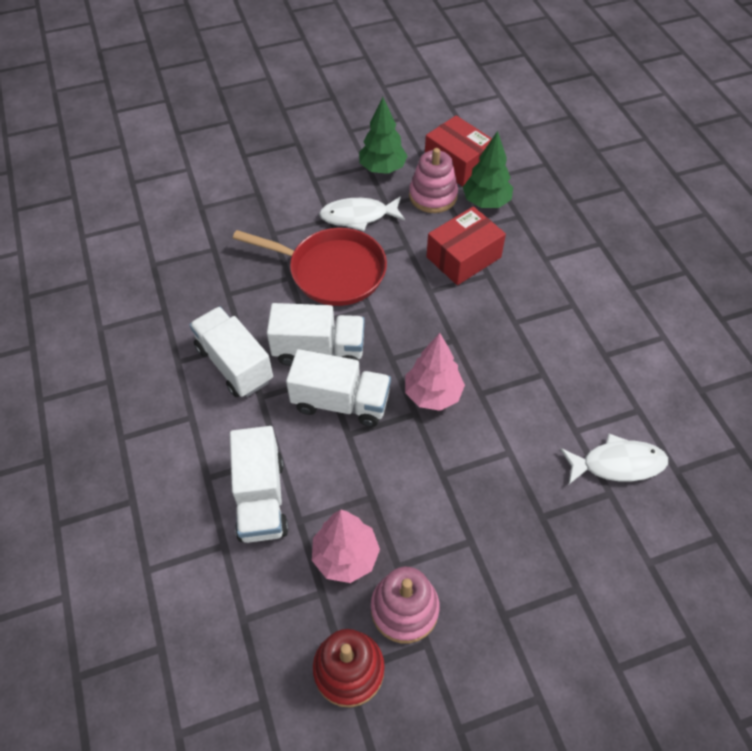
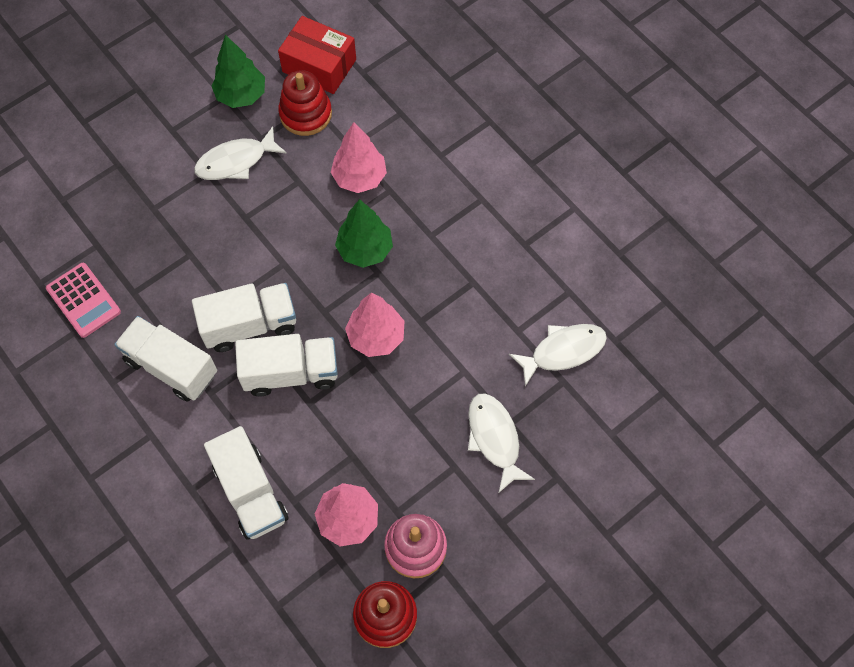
camera: 20 degrees left, 10 degrees up
red pan [233,228,387,306] -> none
pink stacking toy [409,148,458,213] -> red stacking toy [278,70,332,136]
red box [426,206,506,285] -> pink tree [331,122,387,193]
green tree [463,131,513,208] -> green tree moved to [335,199,393,268]
none -> pink calculator [46,263,121,338]
none -> white fish [468,393,535,492]

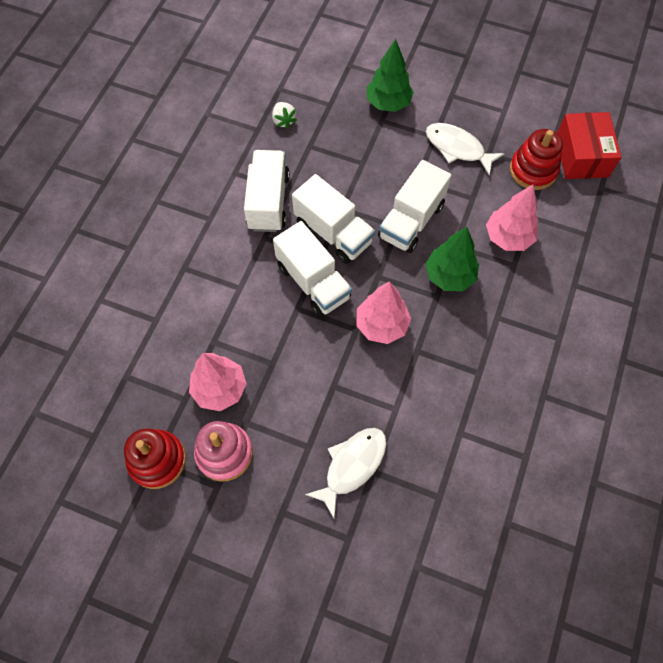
camera: 60 degrees right, 0 degrees up
pink calculator [46,263,121,338] -> white strawberry [272,102,297,129]
white truck [204,426,289,540] -> white truck moved to [378,160,451,253]
green tree [211,35,265,108] -> green tree moved to [367,39,414,112]
white fish [509,324,607,386] -> none

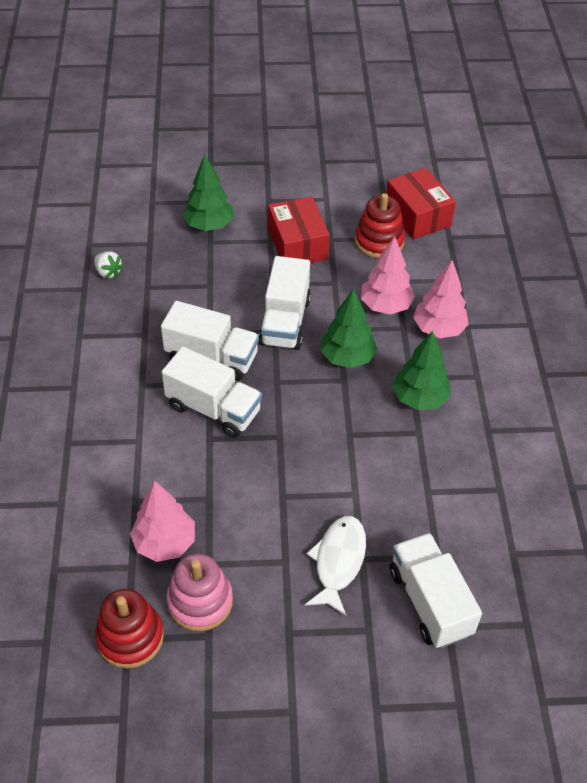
camera: 25 degrees left, 15 degrees down
white truck [244,150,290,232] -> white truck moved to [390,533,482,648]
pink tree [356,281,411,344] -> pink tree moved to [413,260,469,338]
white fish [426,123,504,175] -> red box [268,197,330,263]
none -> green tree [392,331,451,410]

